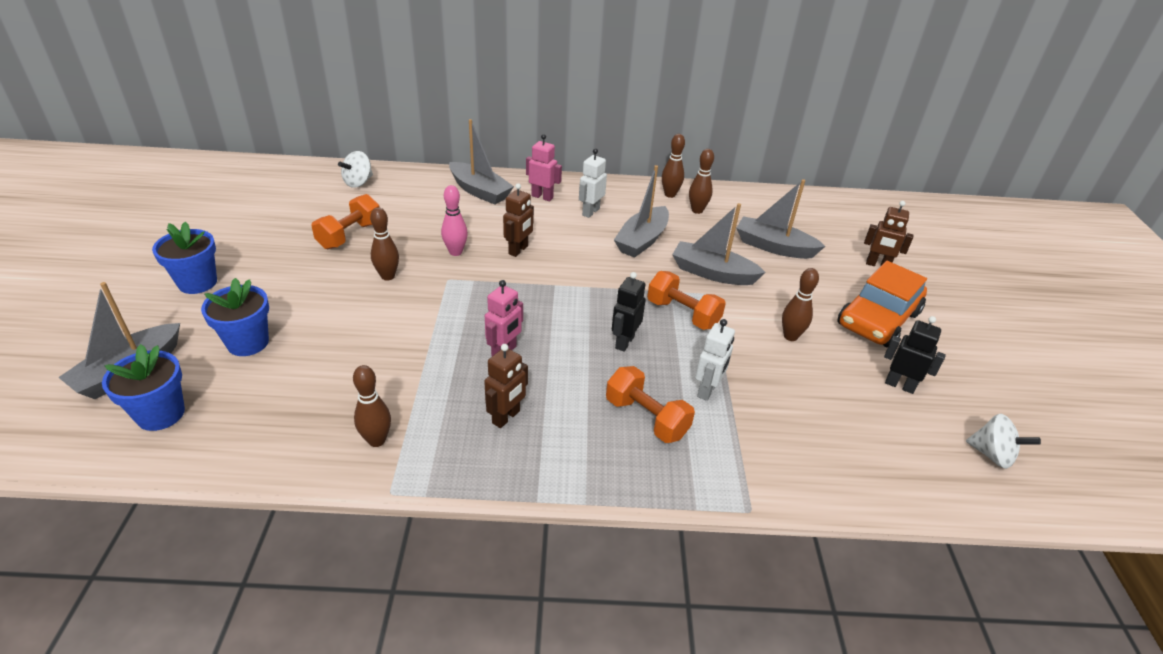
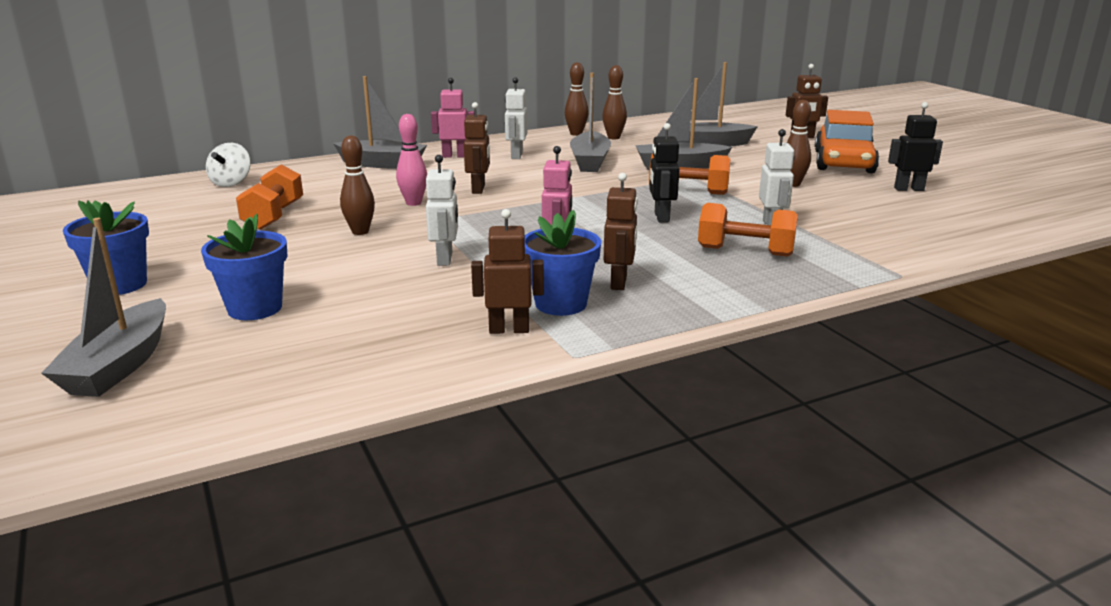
camera: 25 degrees left, 15 degrees down
blue flower pot [102,344,185,431] -> blue flower pot moved to [525,210,601,316]
brown bowling pin [353,365,391,447] -> brown robot [471,209,544,334]
white spinning top [966,414,1041,469] -> none
none -> white robot [426,155,458,266]

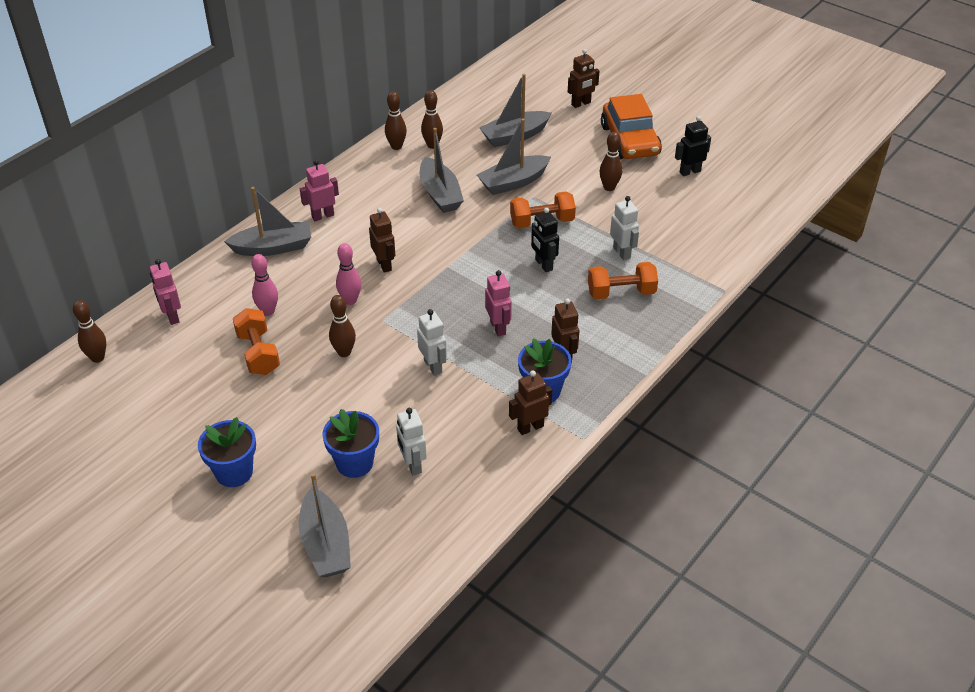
camera: 25 degrees left, 20 degrees up
white spinning top [206,143,251,187] -> pink robot [150,259,181,325]
white robot [505,77,528,159] -> white robot moved to [396,408,427,476]
none -> brown bowling pin [73,300,106,363]
none -> pink bowling pin [252,254,278,316]

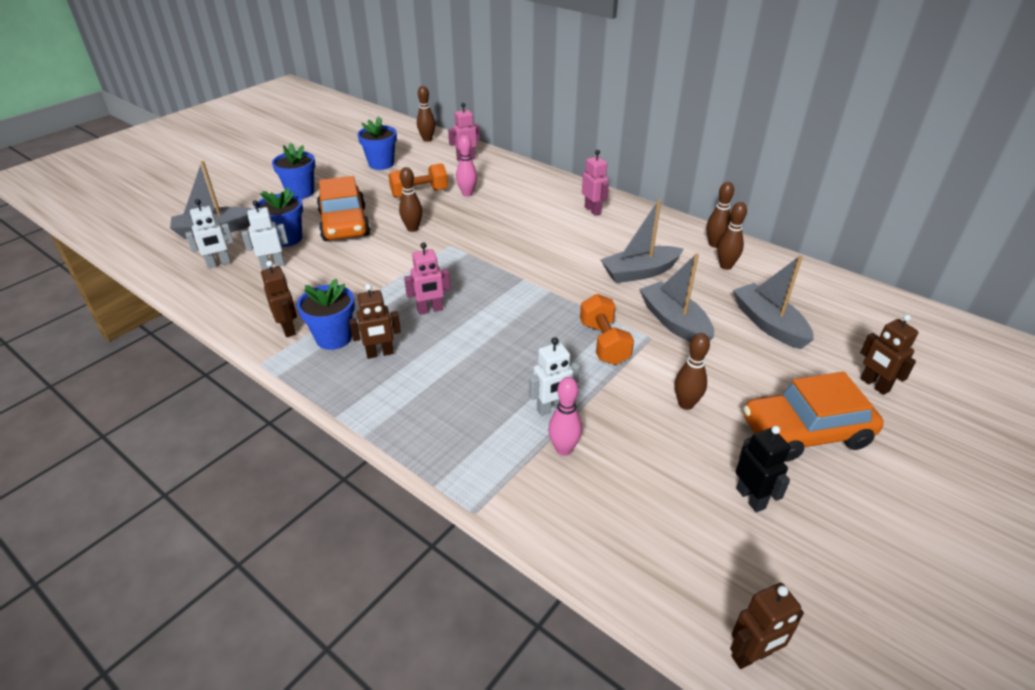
camera: 90 degrees right, 5 degrees down
grey boat [224,187,311,256] -> none
pink bowling pin [336,243,361,305] -> pink bowling pin moved to [548,377,582,456]
brown robot [369,208,395,273] -> brown robot moved to [730,583,804,669]
white robot [417,309,447,376] -> white robot moved to [185,199,234,269]
black robot [531,208,559,272] -> none
orange dumbbell [588,262,658,299] -> none
none -> orange car [317,176,371,241]
none -> blue flower pot [358,116,397,170]

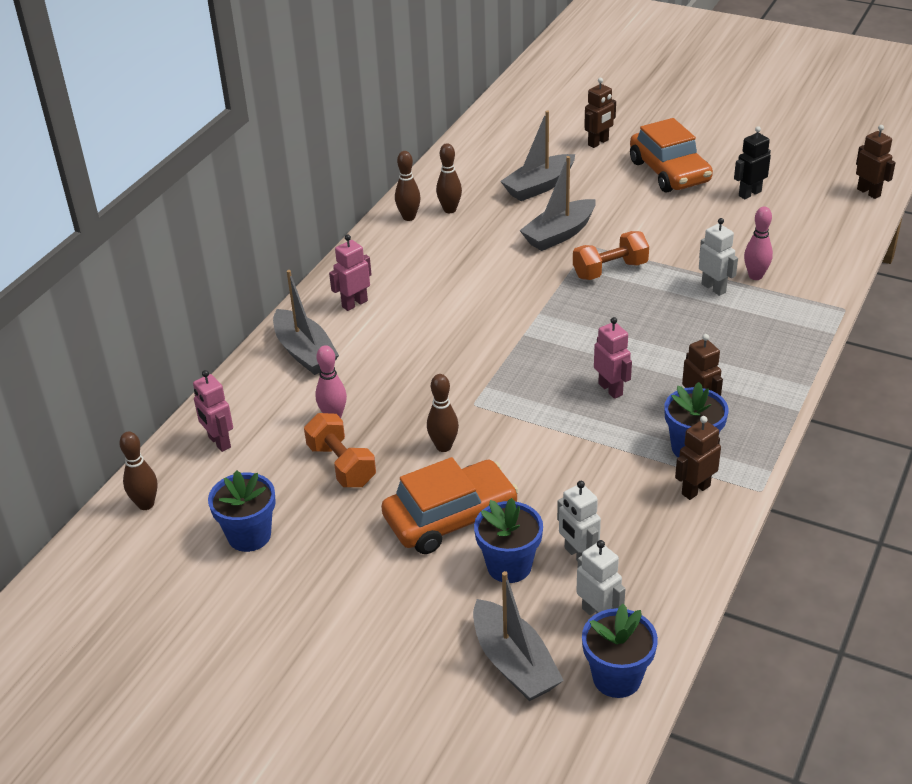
camera: 100 degrees left, 0 degrees up
blue flower pot [272,143,316,199] -> blue flower pot moved to [582,604,658,698]
grey boat [601,199,684,283] -> grey boat moved to [273,270,339,375]
brown bowling pin [675,333,710,410] -> none

